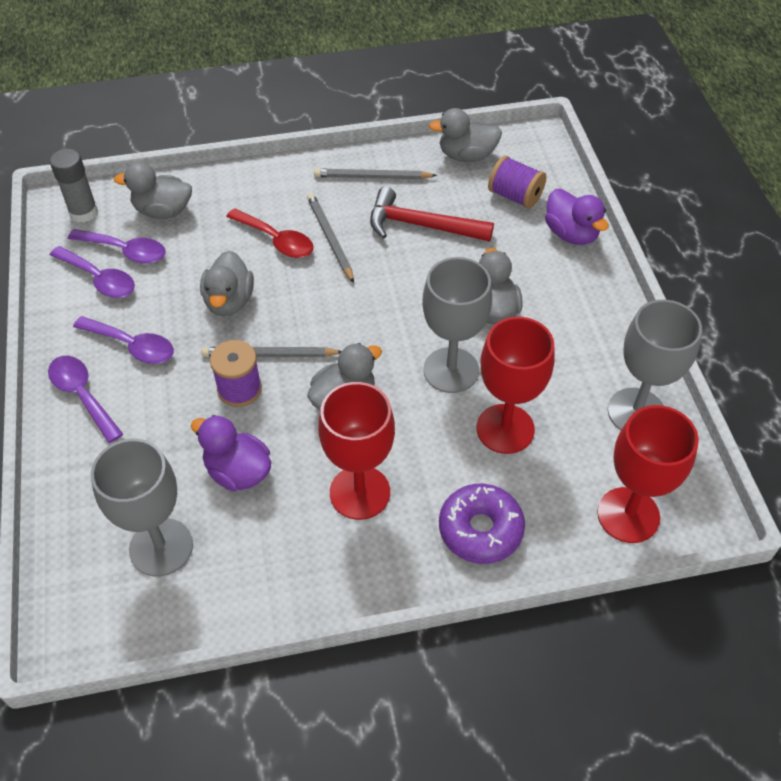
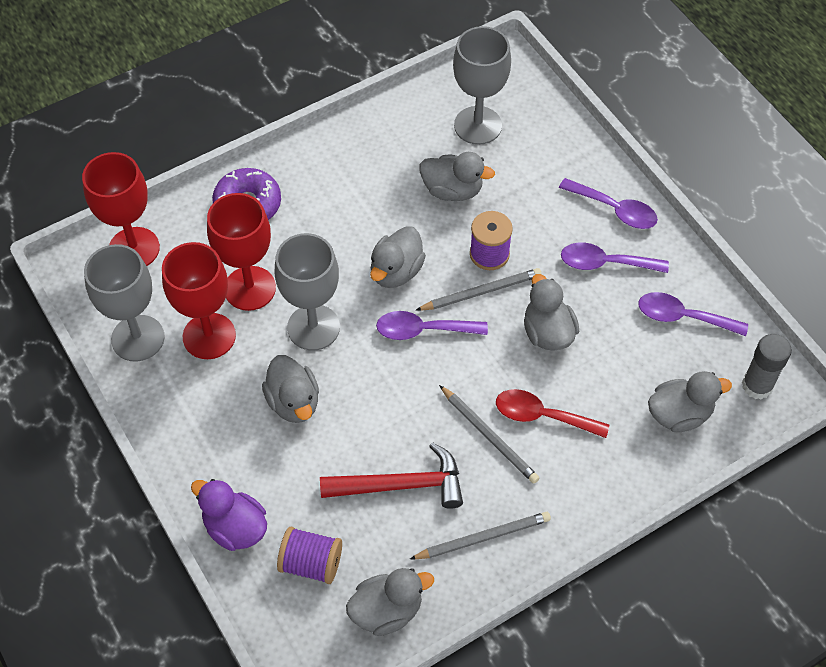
camera: 160 degrees right, 5 degrees up
purple spoon [68,229,166,264] -> purple spoon moved to [376,311,488,340]
purple duck [191,415,271,491] -> grey duck [419,152,495,201]
red goblet [318,382,395,520] -> red goblet moved to [162,242,236,359]

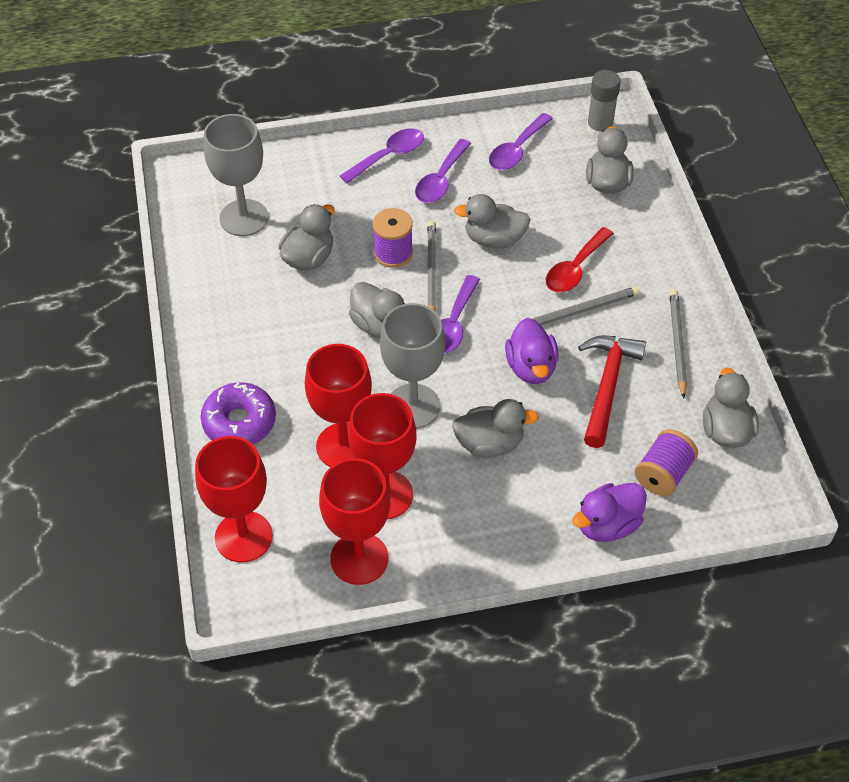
camera: 70 degrees left, 5 degrees down
grey goblet [84,244,165,362] -> red goblet [319,458,390,585]
none -> purple duck [505,318,559,384]

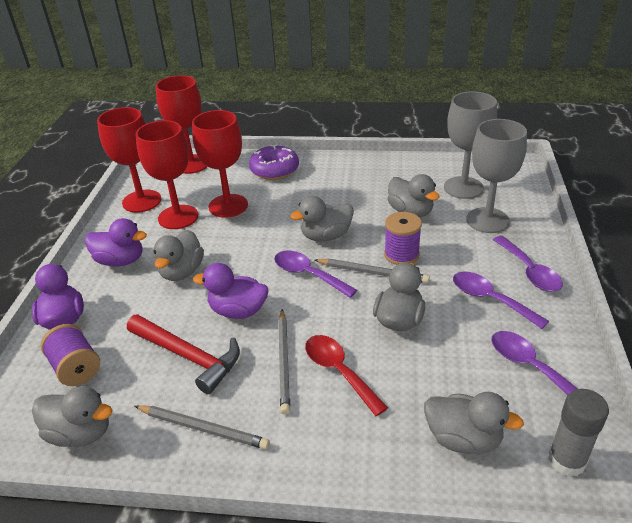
camera: 110 degrees right, 15 degrees down
grey goblet [380,303,445,429] -> grey goblet moved to [466,119,527,233]
none -> purple duck [85,218,147,266]

